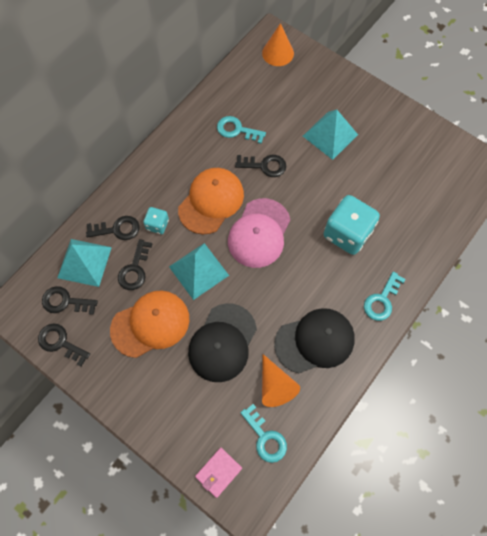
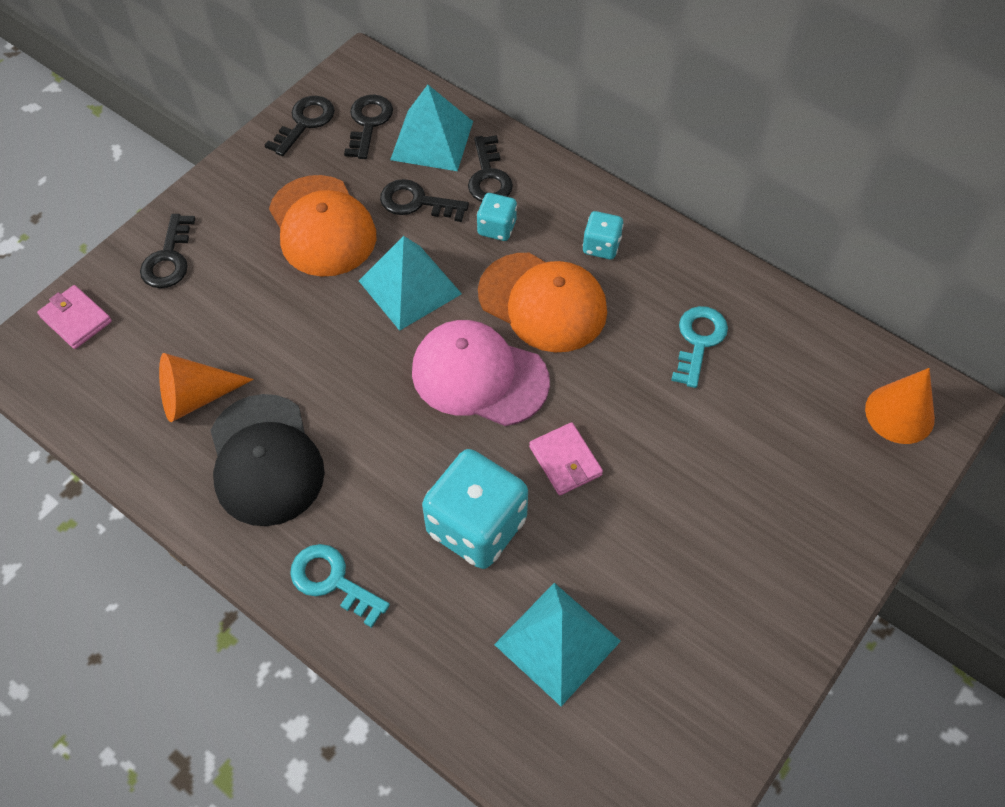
camera: 90 degrees right, 10 degrees down
black cap [188,303,257,382] -> none
black key [235,155,286,177] -> black key moved to [140,214,195,288]
turquoise key [240,404,287,463] -> none
turquoise pyramid [303,109,358,160] -> turquoise pyramid moved to [494,583,621,706]
none -> pink wallet [529,422,603,496]
none -> turquoise dice [583,211,624,259]

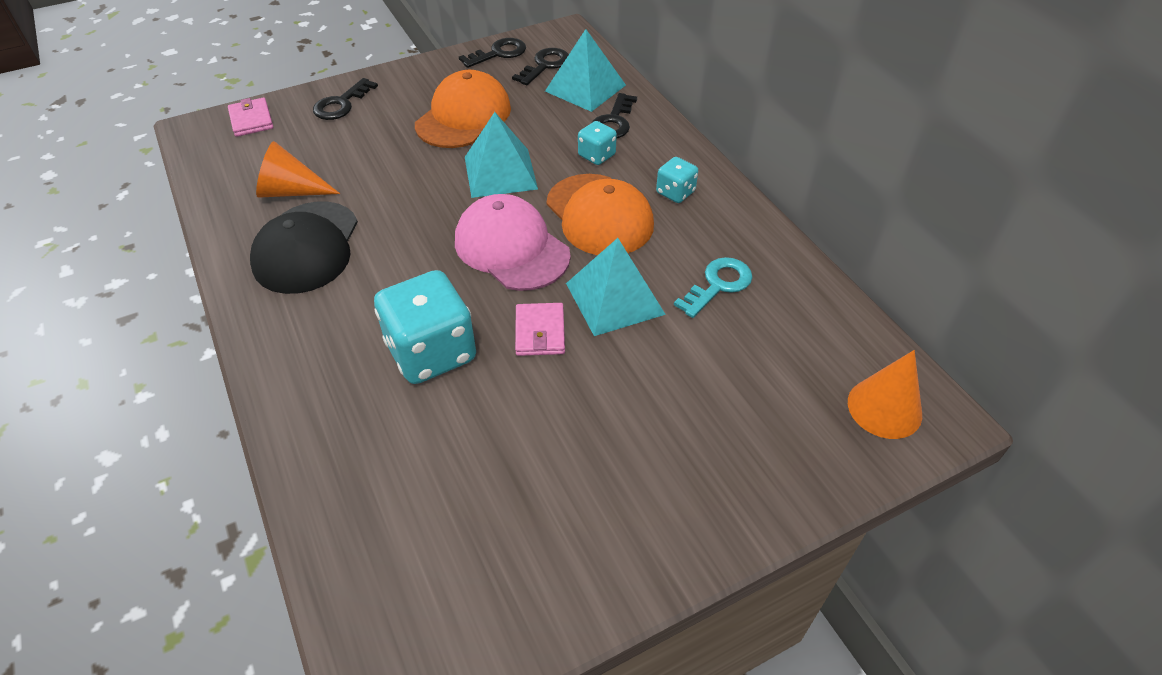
camera: 25 degrees right, 10 degrees down
orange cap [269,175,376,276] -> orange cap turned 150 degrees counterclockwise [415,70,511,148]
turquoise key [290,544,390,628] -> none
black key [380,179,469,222] -> none
turquoise pyramid [494,583,621,706] -> turquoise pyramid moved to [566,238,666,336]

